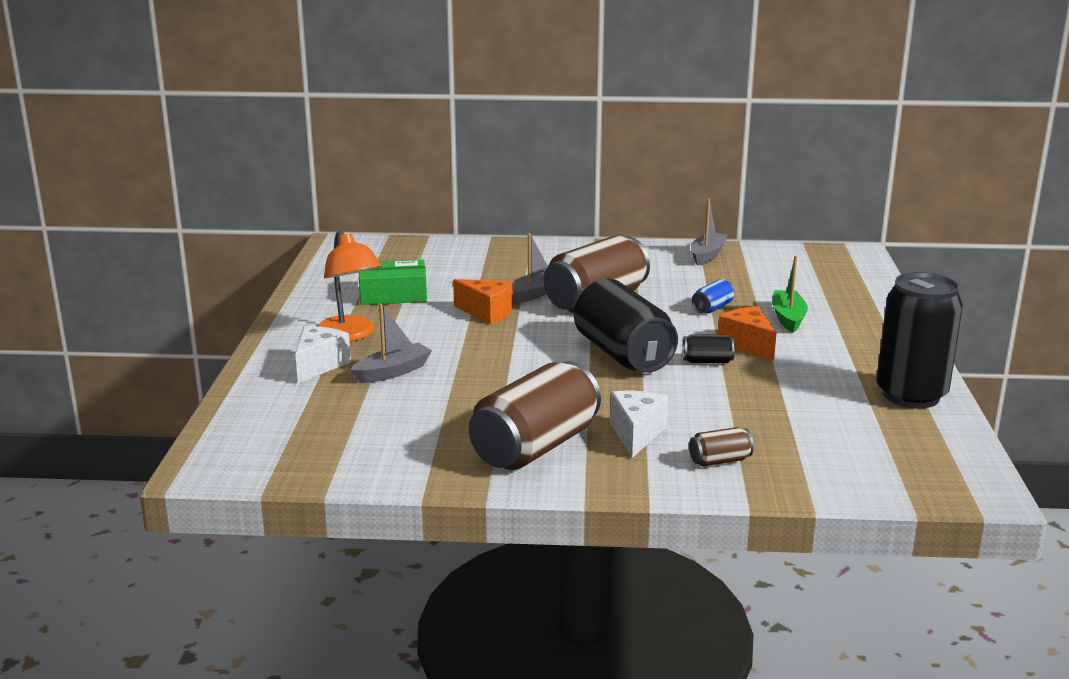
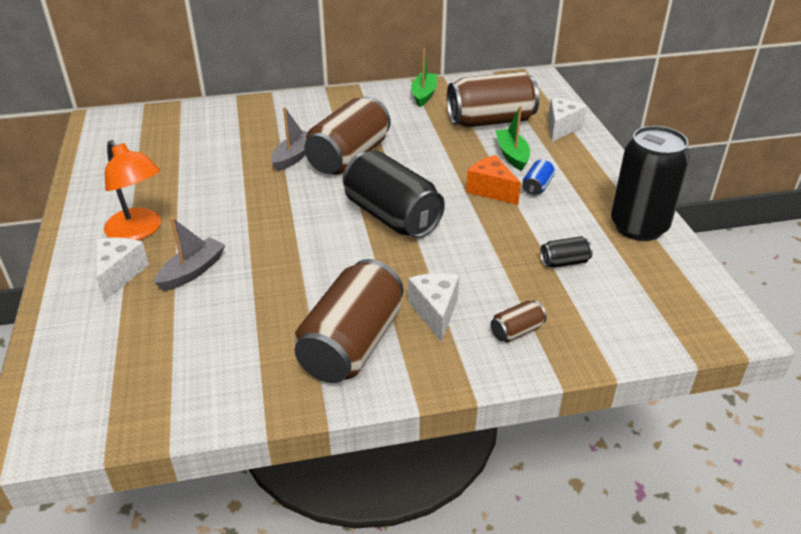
camera: 15 degrees left, 15 degrees up
green box [359,260,427,305] -> none
orange cheese [453,279,513,324] -> none
black can [683,334,735,363] -> black can moved to [540,236,593,268]
grey boat [691,199,728,266] -> green boat [411,49,437,107]
blue can [692,279,735,313] -> blue can moved to [522,160,555,196]
none -> brown can [447,72,539,127]
none -> white cheese [548,98,587,142]

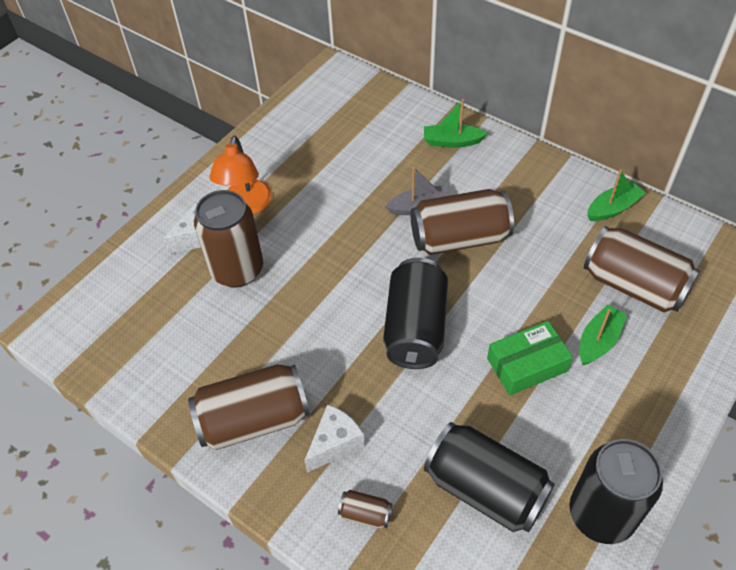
camera: 50 degrees right, 15 degrees up
grey boat [154,217,226,291] -> brown can [194,190,263,288]
orange cheese [466,155,521,205] -> green box [487,321,573,395]
blue can [522,160,555,196] -> none
black can [540,236,593,268] -> black can [424,422,555,532], size x2.33
white cheese [548,98,587,142] -> none
none -> green boat [424,99,488,148]

